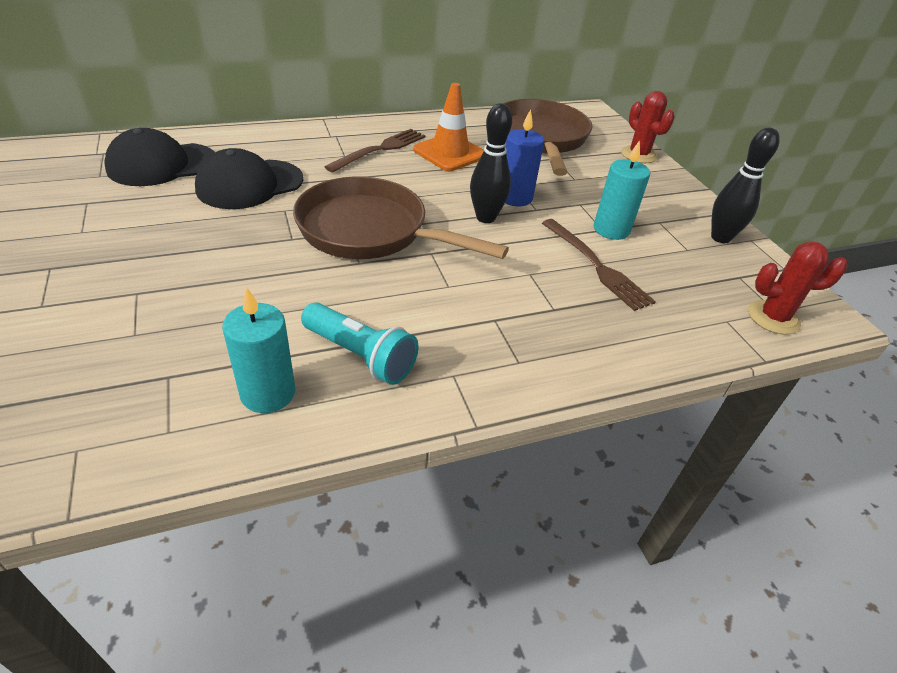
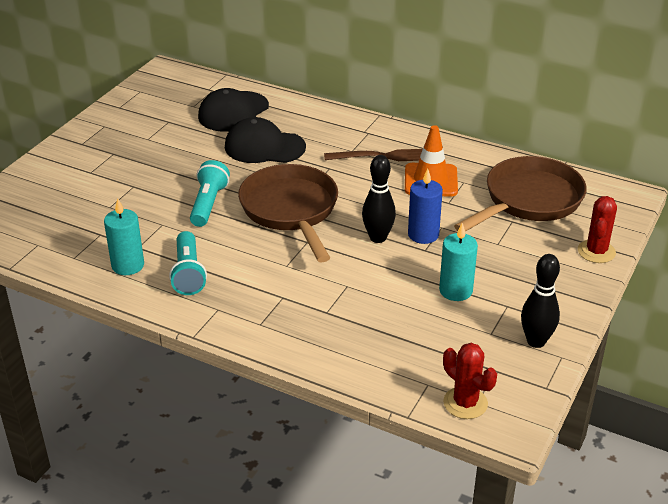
camera: 50 degrees right, 5 degrees down
black cap [104,128,215,186] -> black cap turned 75 degrees counterclockwise [198,88,269,132]
brown fork [542,219,656,311] -> none
none -> turquoise flashlight [190,160,230,227]

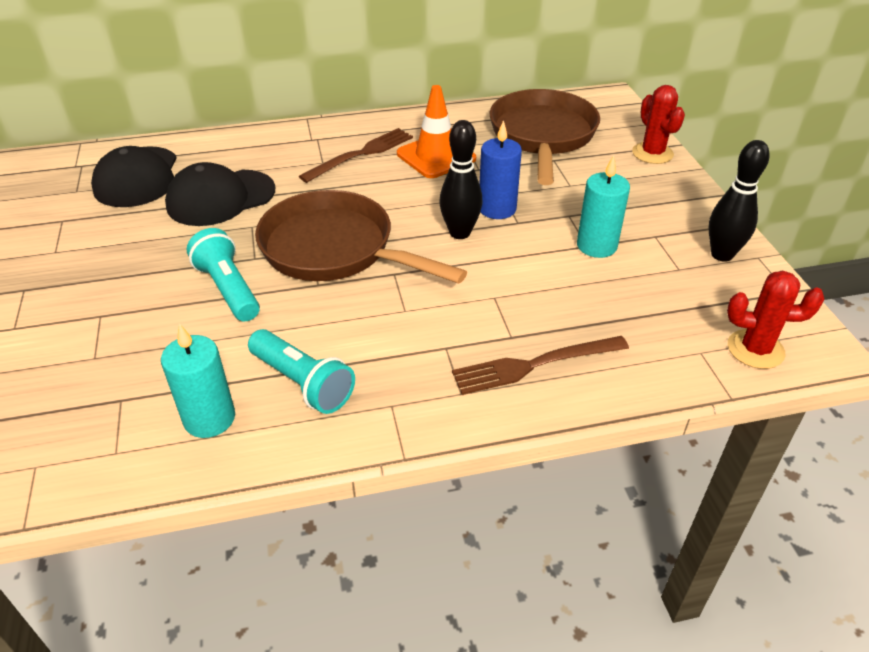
camera: 40 degrees left, 5 degrees up
none -> brown fork [452,336,629,395]

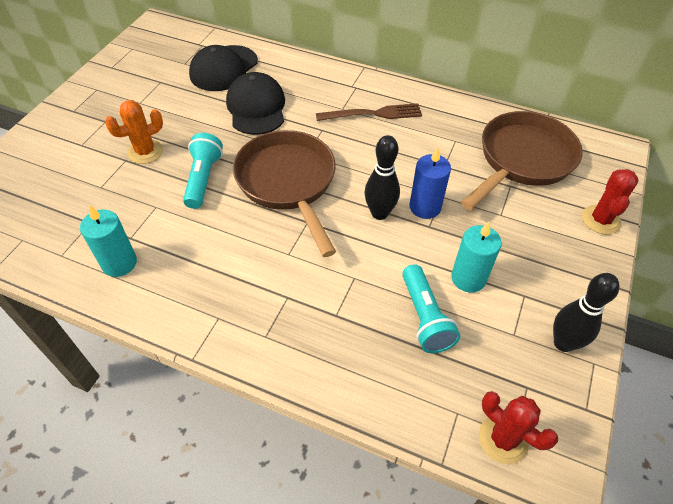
camera: 35 degrees right, 10 degrees up
black cap [165,162,275,226] -> black cap turned 75 degrees clockwise [226,72,285,135]
turquoise flashlight [248,329,355,414] -> turquoise flashlight moved to [402,264,460,353]
orange traffic cone [397,85,476,178] -> none
brown fork [452,336,629,395] -> none
none -> orange cactus [105,100,163,164]

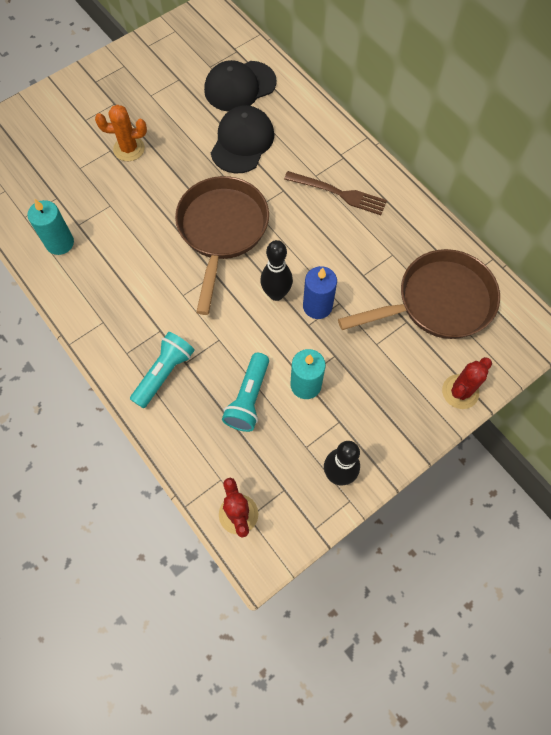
camera: 30 degrees right, 15 degrees up
turquoise flashlight [183,133,223,209] -> turquoise flashlight moved to [130,332,195,409]

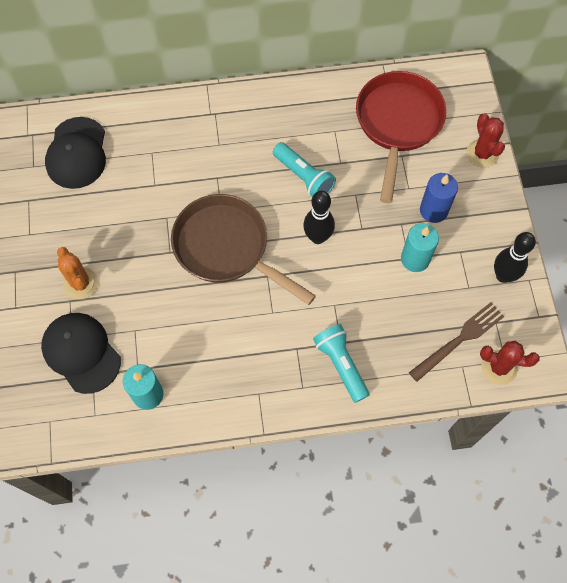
camera: 60 degrees left, 0 degrees up
orange cactus [95,105,147,161] -> orange cactus turned 60 degrees counterclockwise [57,247,98,299]
black cap [211,105,274,173] -> black cap moved to [41,313,121,394]
turquoise flashlight [222,353,269,432] -> turquoise flashlight moved to [273,142,336,197]
brown fork [284,171,387,215] -> brown fork moved to [409,302,504,382]
blue candle [303,266,337,319] -> blue candle moved to [420,173,458,223]
brown pan [338,249,500,339] -> red pan [356,71,447,203]

